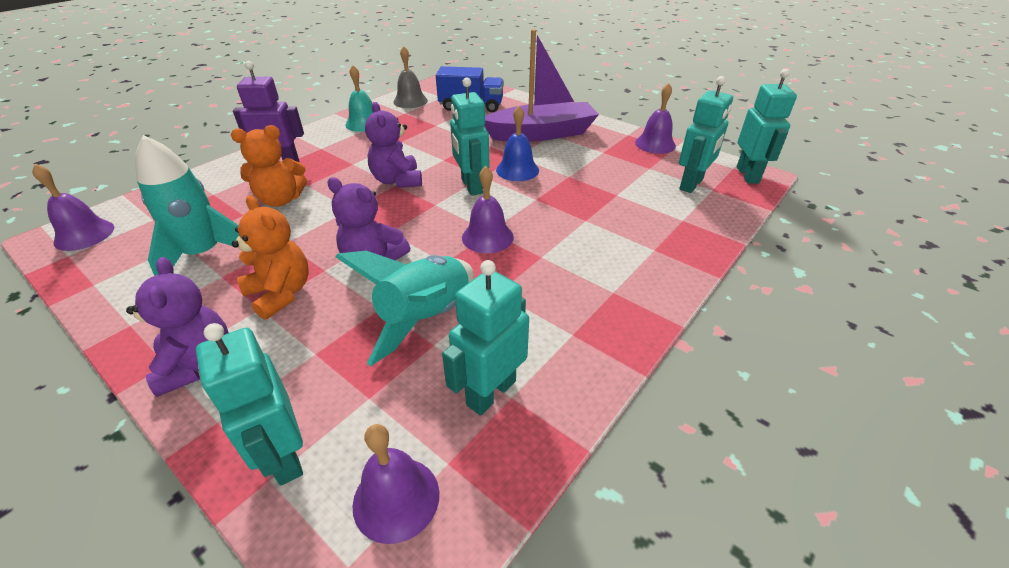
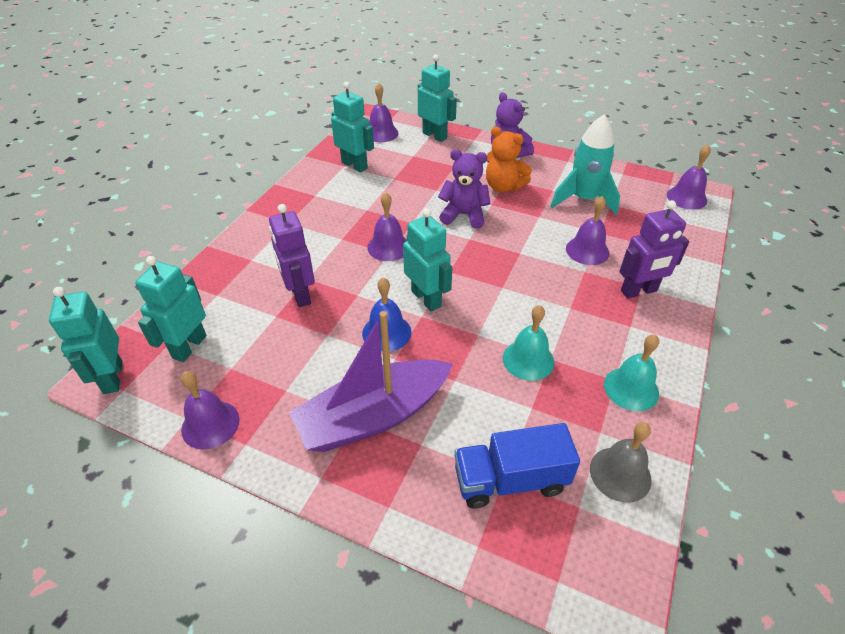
camera: 165 degrees right, 5 degrees up
orange teddy bear [231,125,307,207] -> purple bell [566,196,609,265]
turquoise rocket [336,251,474,366] -> none
purple teddy bear [365,102,422,188] -> none
turquoise robot [442,260,529,415] -> turquoise robot turned 75 degrees counterclockwise [331,82,374,172]
none -> purple robot [269,204,315,307]
none -> turquoise bell [503,305,555,381]

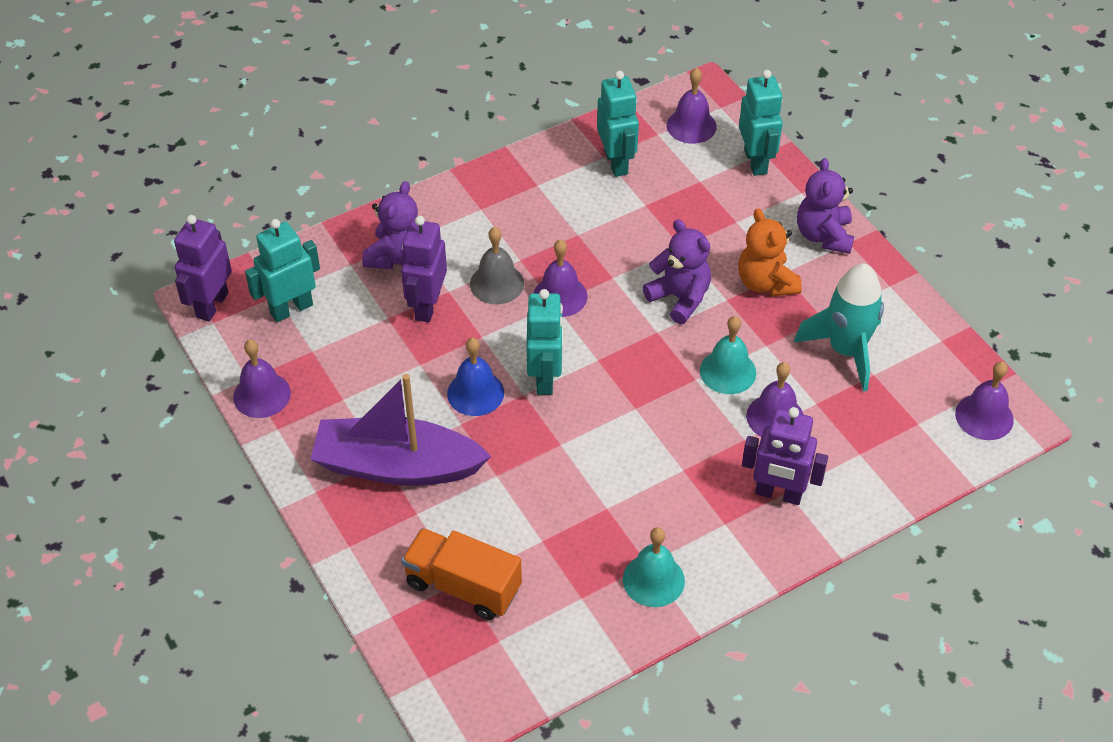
camera: 35 degrees right, 5 degrees up
turquoise robot [49,287,123,394] -> purple robot [174,215,232,321]
blue truck [454,423,580,509] -> orange truck [402,528,522,620]
turquoise bell [503,305,555,381] -> turquoise bell moved to [700,316,756,394]
grey bell [590,422,651,503] -> grey bell moved to [470,227,524,304]
none -> purple teddy bear [362,181,418,269]

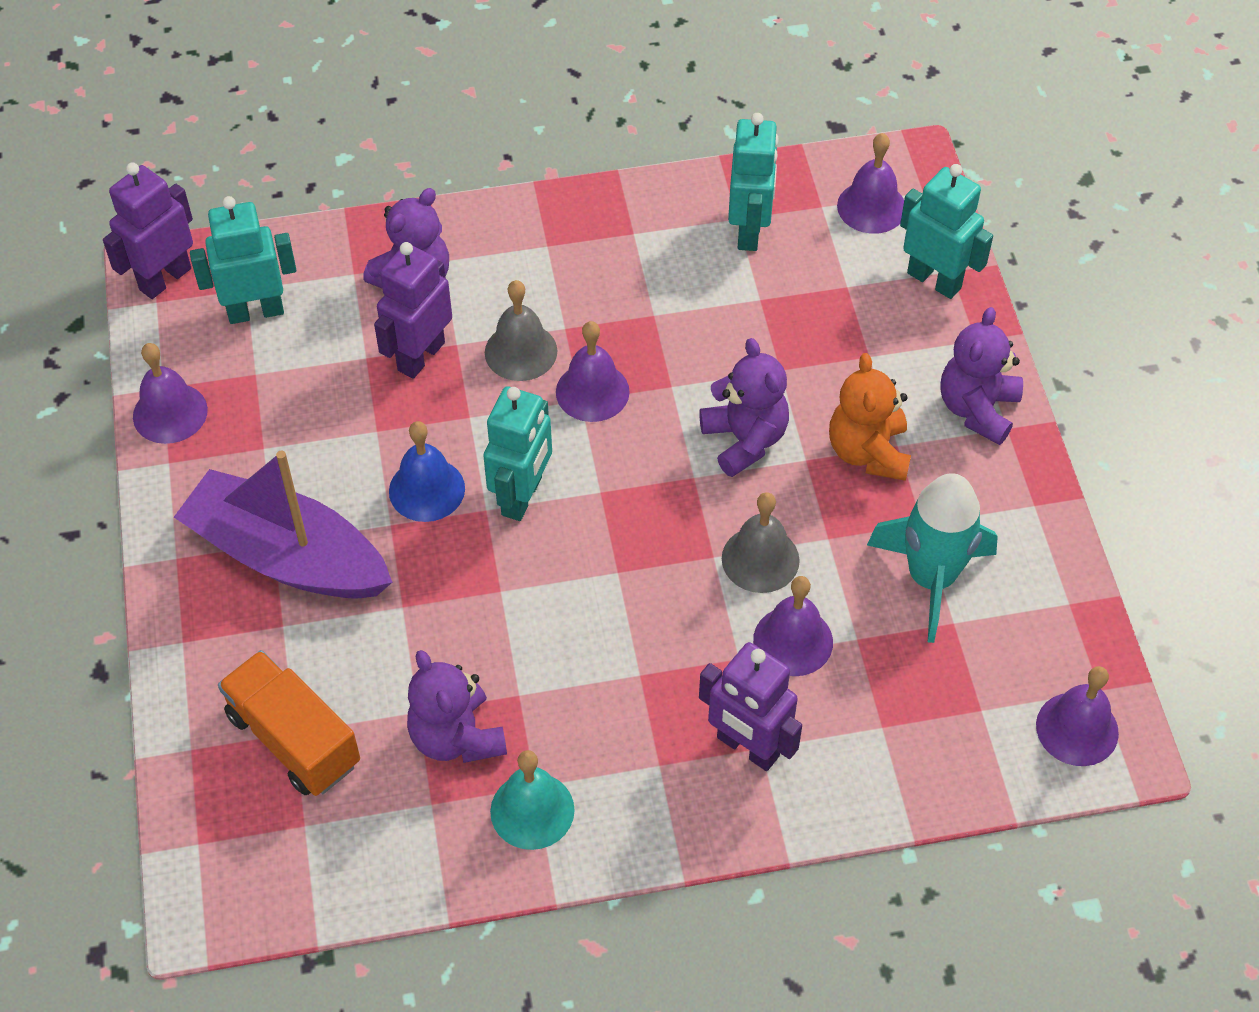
camera: 20 degrees right, 5 degrees up
turquoise bell [700,316,756,394] -> grey bell [722,492,800,593]
turquoise robot [739,70,783,176] -> turquoise robot turned 60 degrees counterclockwise [900,164,993,299]
none -> purple teddy bear [407,650,507,763]

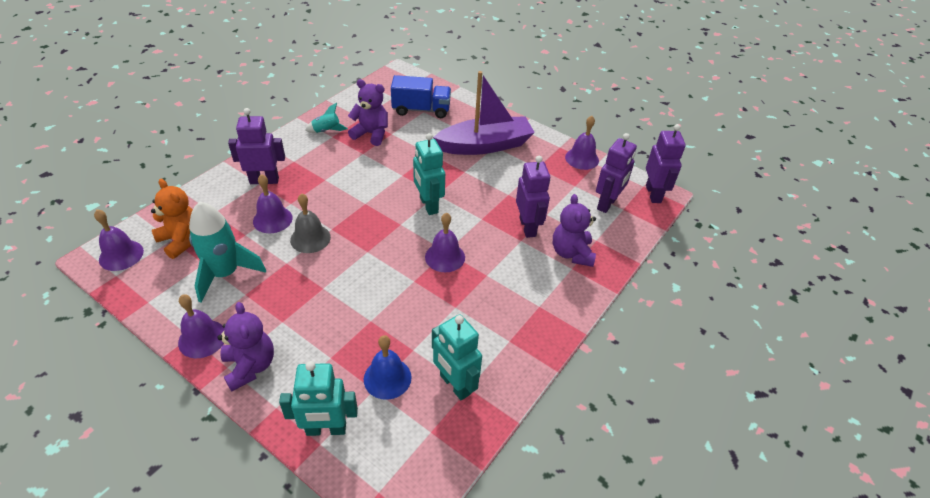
camera: 135 degrees right, 10 degrees down
turquoise robot [190,196,296,324] -> purple robot [596,133,637,213]
orange truck [218,650,360,796] -> blue truck [391,75,451,118]
blue bell [389,421,465,522] -> blue bell moved to [364,335,412,400]
grey bell [485,280,557,381] -> none
turquoise bell [490,750,575,850] -> turquoise rocket [305,103,348,133]
purple teddy bear [699,338,789,477] -> none
orange teddy bear [829,353,911,481] -> orange teddy bear moved to [151,179,193,259]
purple bell [837,133,904,234] -> purple bell moved to [178,294,224,358]

